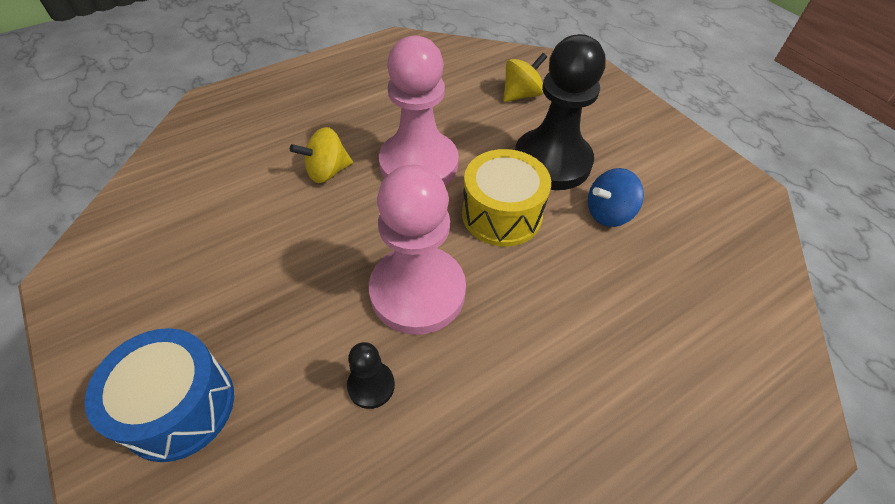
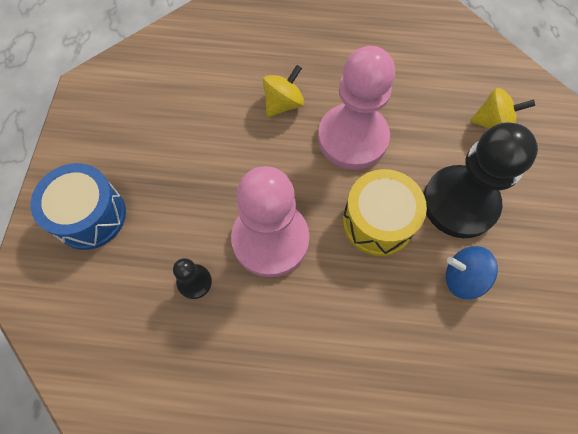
camera: 40 degrees right, 15 degrees up
yellow spinning top [290,127,353,183] -> yellow spinning top turned 120 degrees clockwise [263,65,304,117]

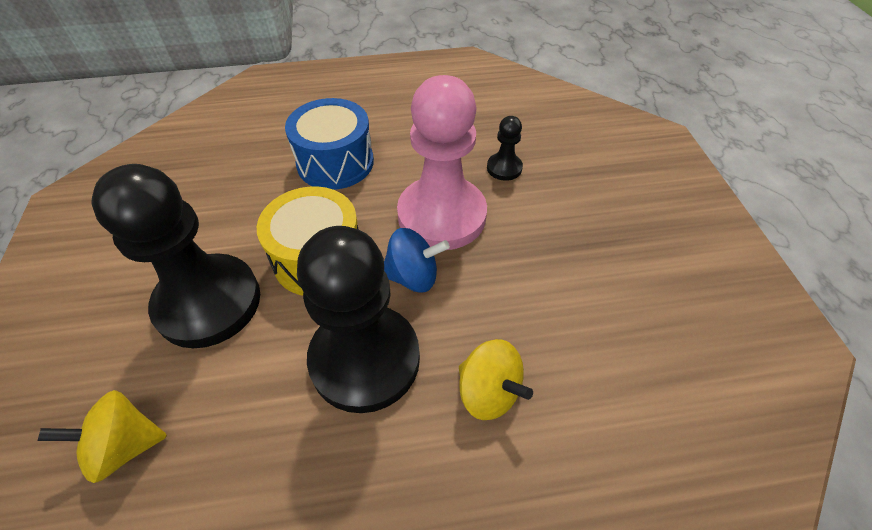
camera: 165 degrees right, 15 degrees down
blue drum [31,163,126,250] -> blue drum moved to [285,98,374,190]
yellow spinning top [263,65,304,117] -> yellow spinning top turned 75 degrees counterclockwise [459,339,533,420]
pink pawn [318,46,395,170] -> black pawn [297,226,420,413]
blue spinning top [446,246,498,299] -> blue spinning top moved to [384,228,450,292]

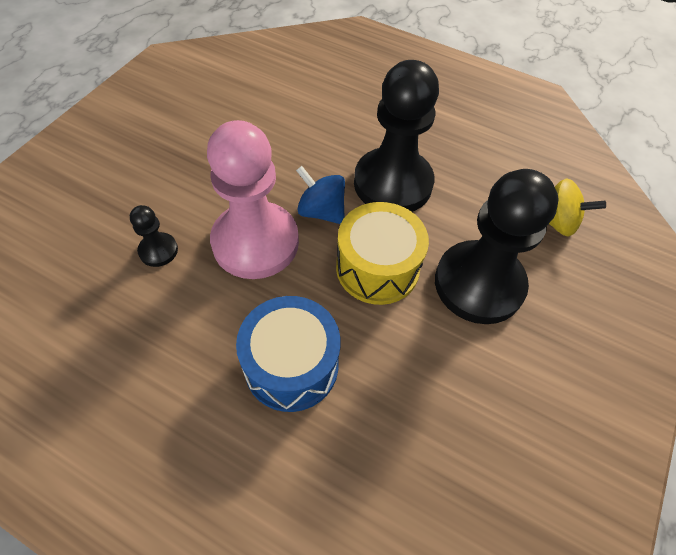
camera: 145 degrees left, 5 degrees up
yellow spinning top [459,339,533,420] -> none

